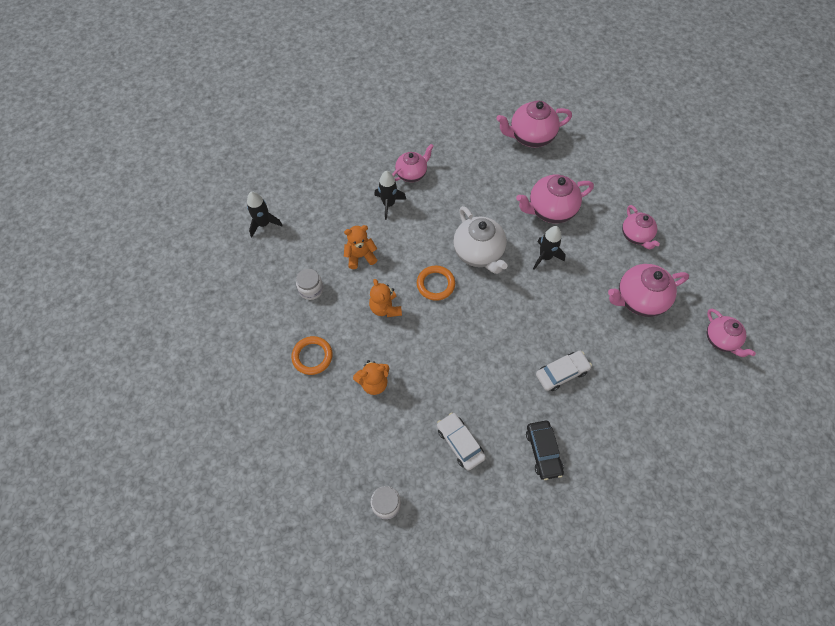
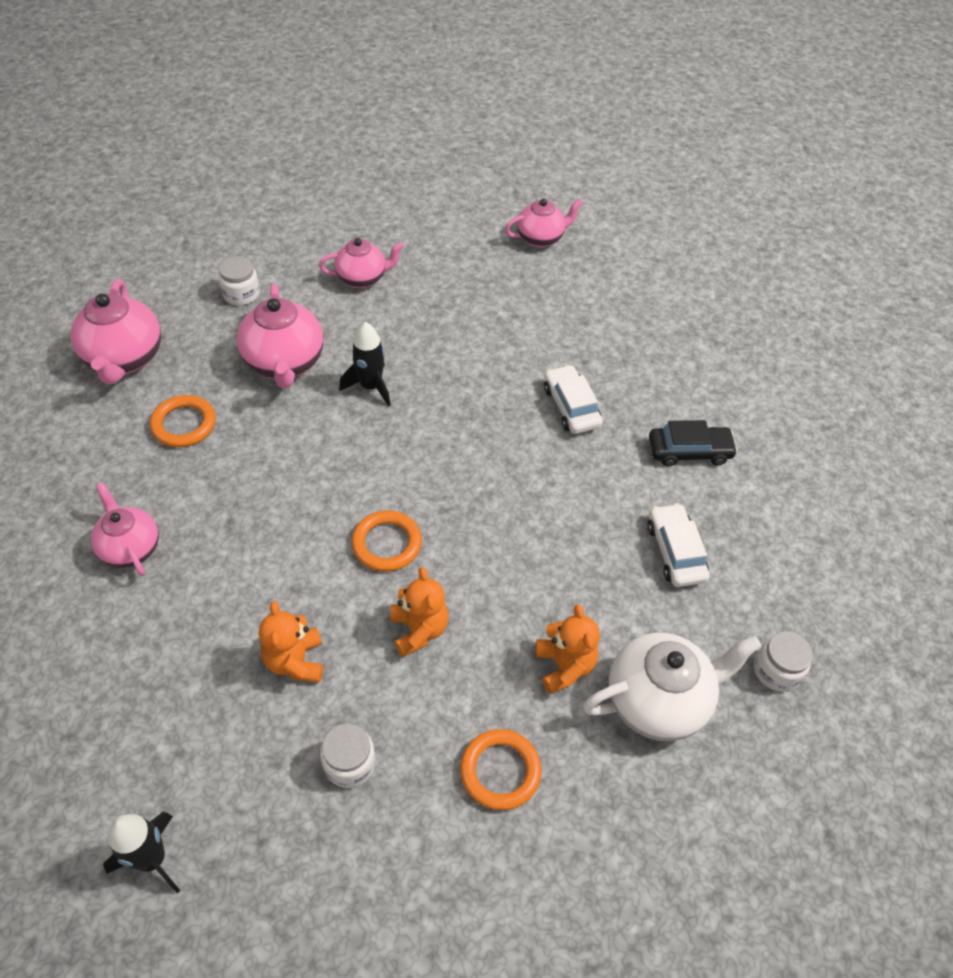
camera: 85 degrees left, 10 degrees down
orange teddy bear [369,279,402,317] -> orange teddy bear turned 90 degrees counterclockwise [390,567,449,657]
black rocket [374,171,406,220] -> none
white car [437,413,486,471] -> white car turned 105 degrees clockwise [647,503,710,587]
white teapot [453,206,508,274] -> white teapot moved to [583,633,762,741]
pink teapot [608,264,689,317] -> none
none -> orange ring [150,395,216,447]
none -> white jar [218,257,260,305]

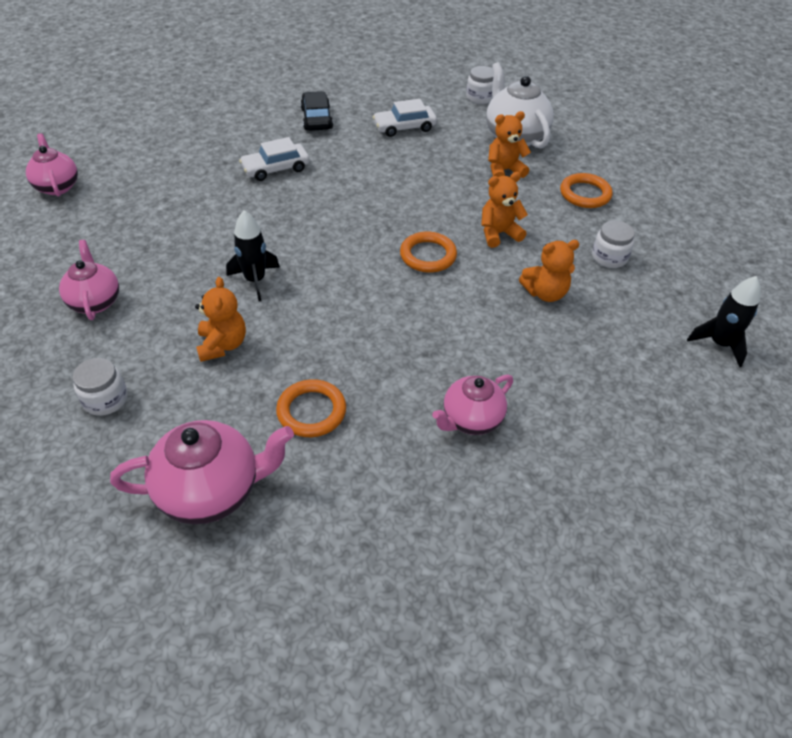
camera: 95 degrees left, 5 degrees down
pink teapot [237,284,323,388] -> orange teddy bear [195,277,246,362]

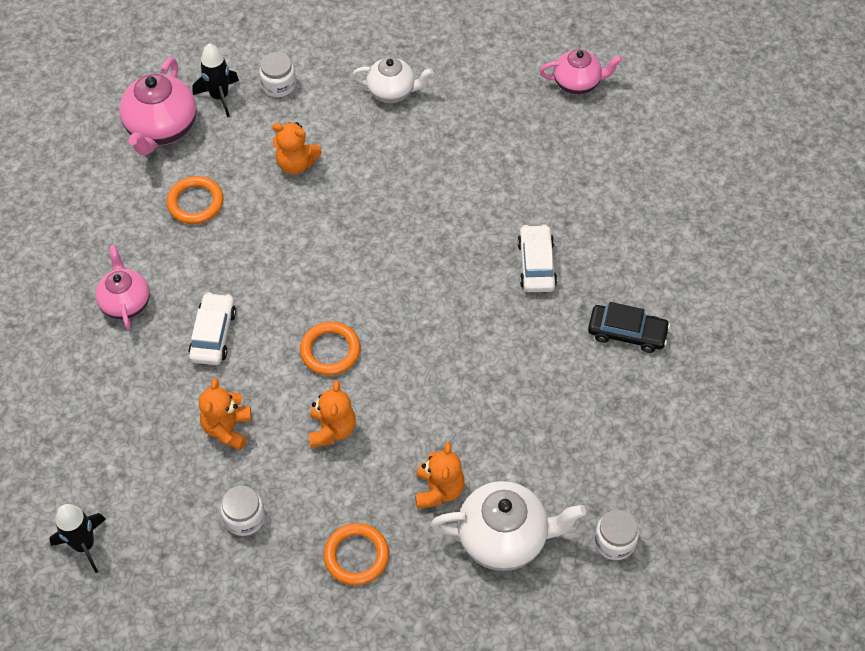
camera: 115 degrees right, 10 degrees up
pink teapot [59,240,119,320] -> white teapot [352,57,433,103]
black rocket [226,210,280,301] -> black rocket moved to [192,43,239,117]
white car [373,99,437,137] -> white car moved to [188,292,236,365]

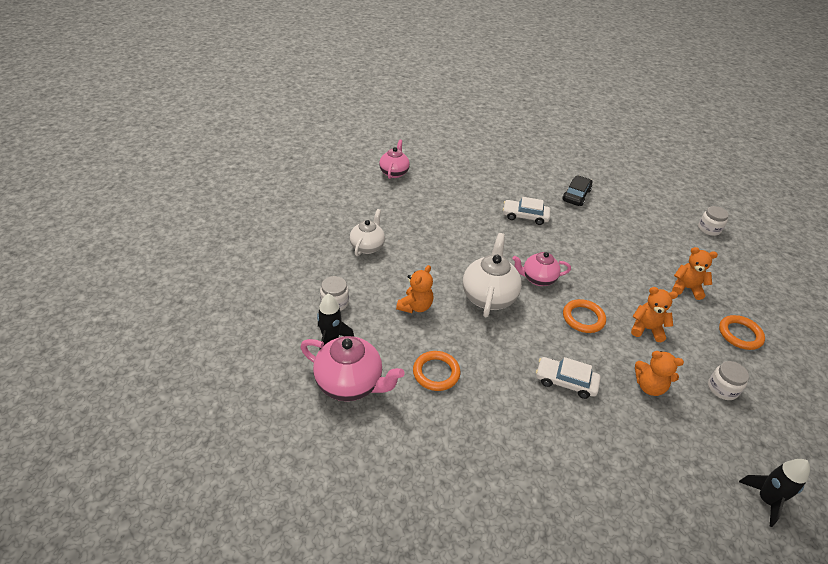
camera: 80 degrees left, 15 degrees down
pink teapot [95,245,150,330] -> pink teapot moved to [512,252,571,286]
white teapot [431,481,586,571] -> white teapot moved to [463,233,522,317]

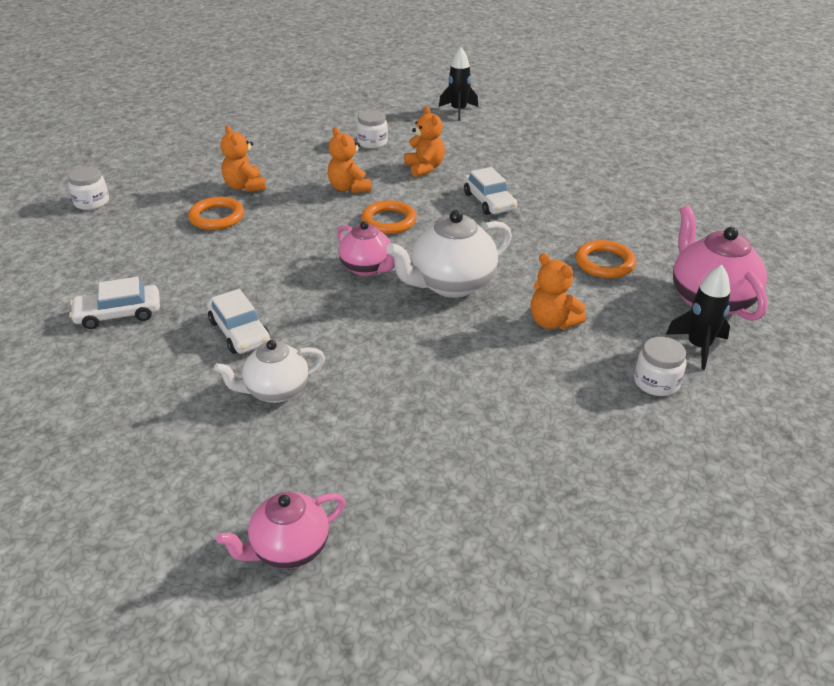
camera: 130 degrees left, 5 degrees down
white teapot [350,209,385,256] -> white teapot moved to [214,340,325,403]
orange teddy bear [396,265,433,313] -> orange teddy bear turned 120 degrees counterclockwise [530,253,586,329]
black car [562,175,592,206] -> white car [69,277,160,329]
orange ring [719,315,765,350] -> orange ring moved to [188,197,244,230]

